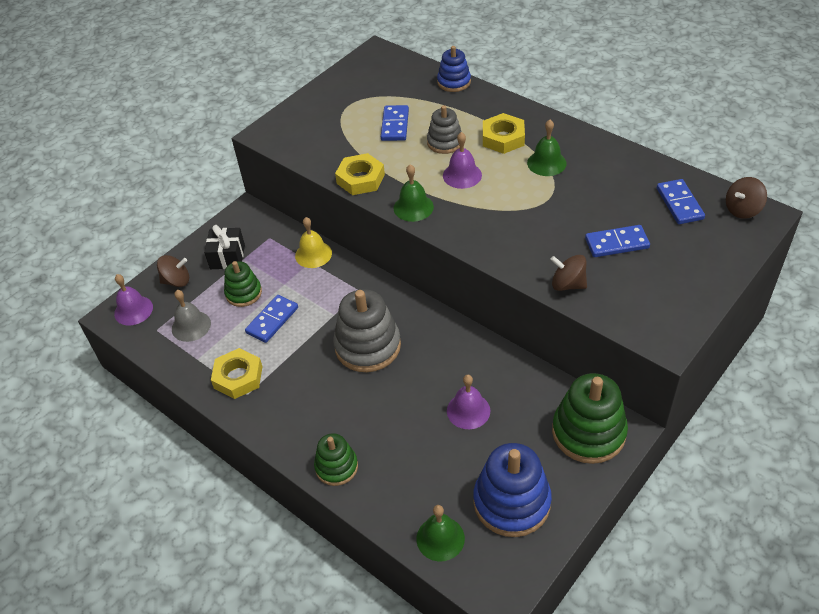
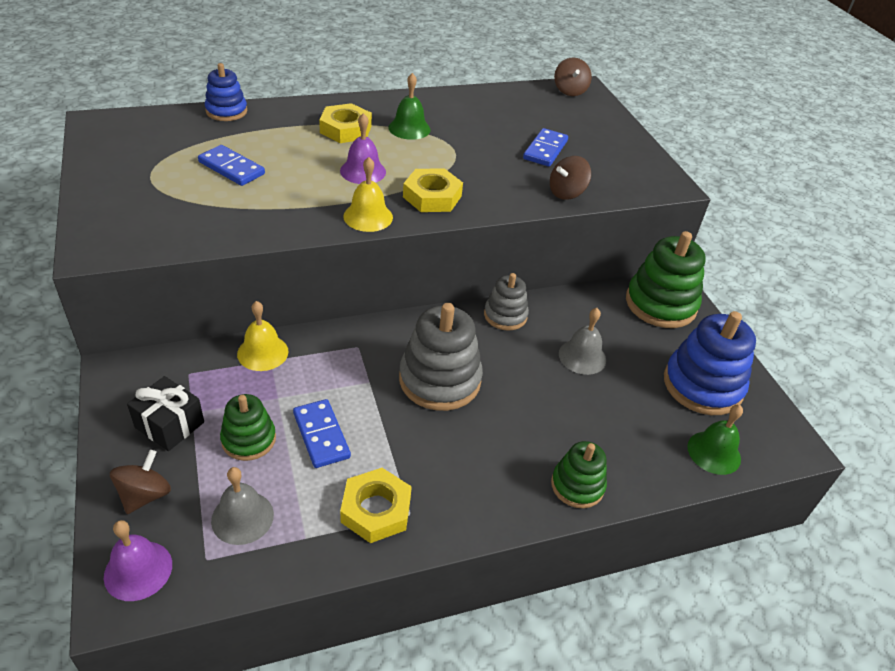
camera: 65 degrees left, 5 degrees down
yellow nut [335,153,385,195] -> yellow nut moved to [403,168,463,212]
green bell [394,164,434,222] -> yellow bell [343,157,393,232]
grey stacking toy [427,105,462,154] -> grey stacking toy moved to [484,273,529,331]
purple bell [447,375,490,429] -> grey bell [559,308,606,375]
blue domino [657,179,705,224] -> none

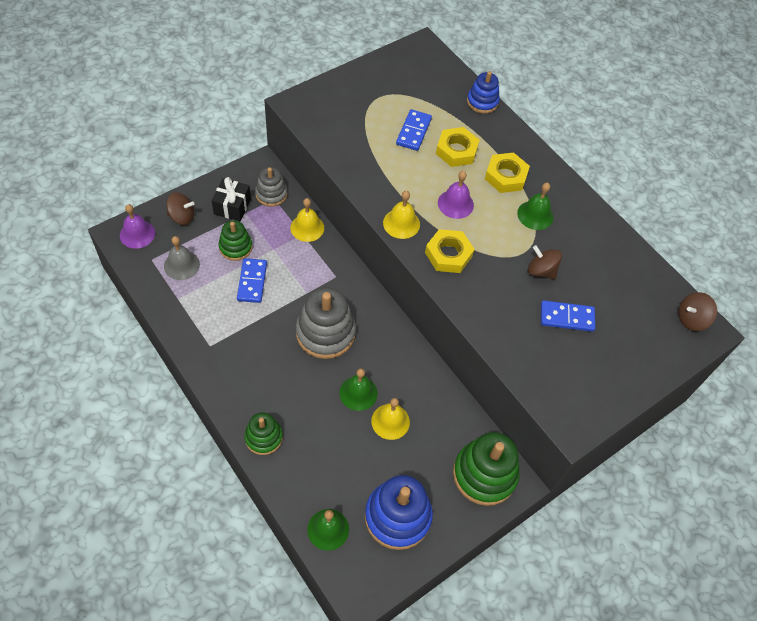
camera: 70 degrees right, 15 degrees up
blue domino [293,399,351,468] -> blue domino turned 45 degrees counterclockwise [237,258,267,303]
yellow nut [340,468,412,543] -> yellow nut moved to [436,127,480,167]
grey stacking toy [484,273,529,331] -> grey stacking toy moved to [255,167,287,207]
brown spinning top [550,156,591,200] -> brown spinning top moved to [528,245,562,279]
grey bell [559,308,606,375] -> yellow bell [371,398,410,440]
none -> green bell [340,368,378,411]

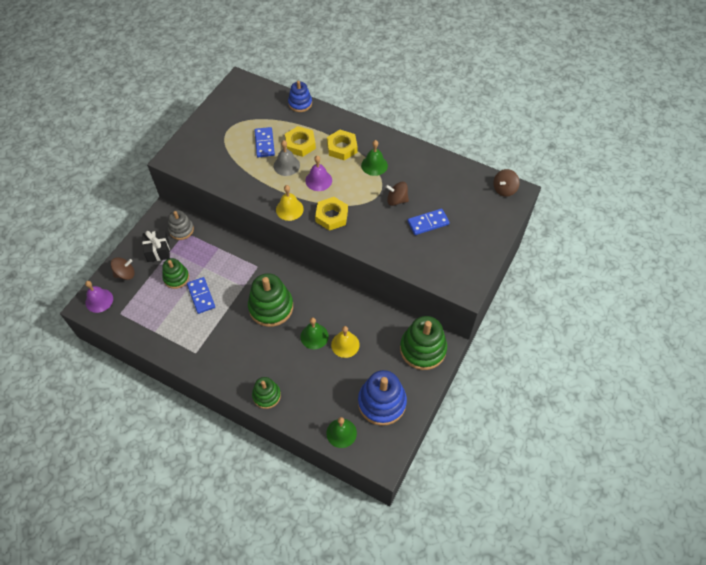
camera: 20 degrees left, 0 degrees up
grey bell [164,236,200,280] -> grey bell moved to [274,140,300,176]
yellow bell [290,198,324,242] -> none
grey stacking toy [296,287,356,359] -> green stacking toy [248,273,293,327]

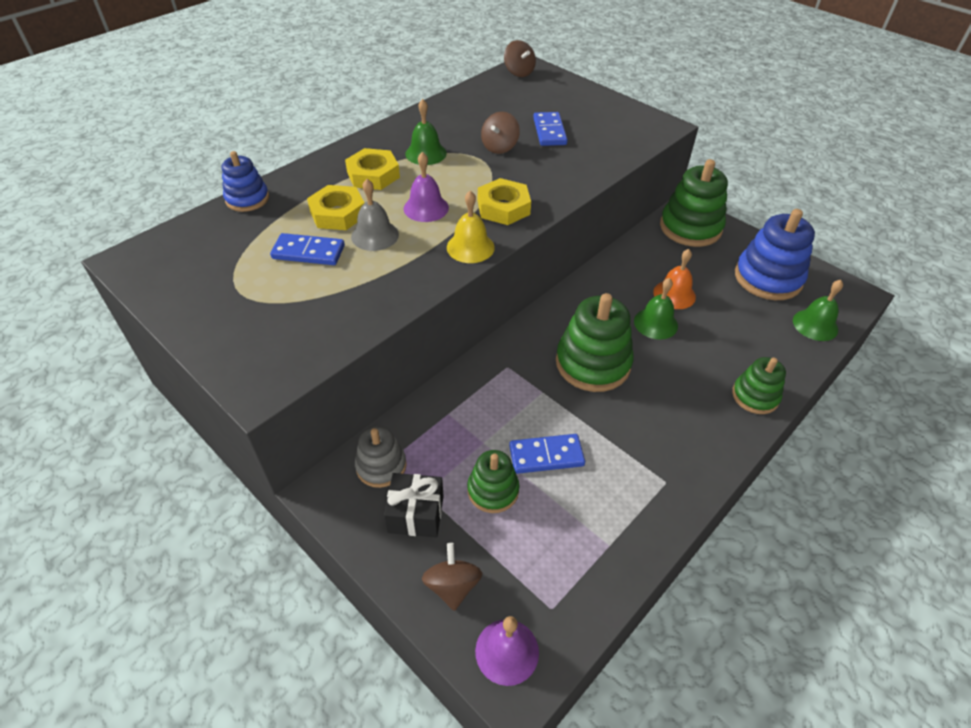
camera: 75 degrees left, 10 degrees down
yellow bell [331,326,360,358] -> orange bell [653,249,696,309]

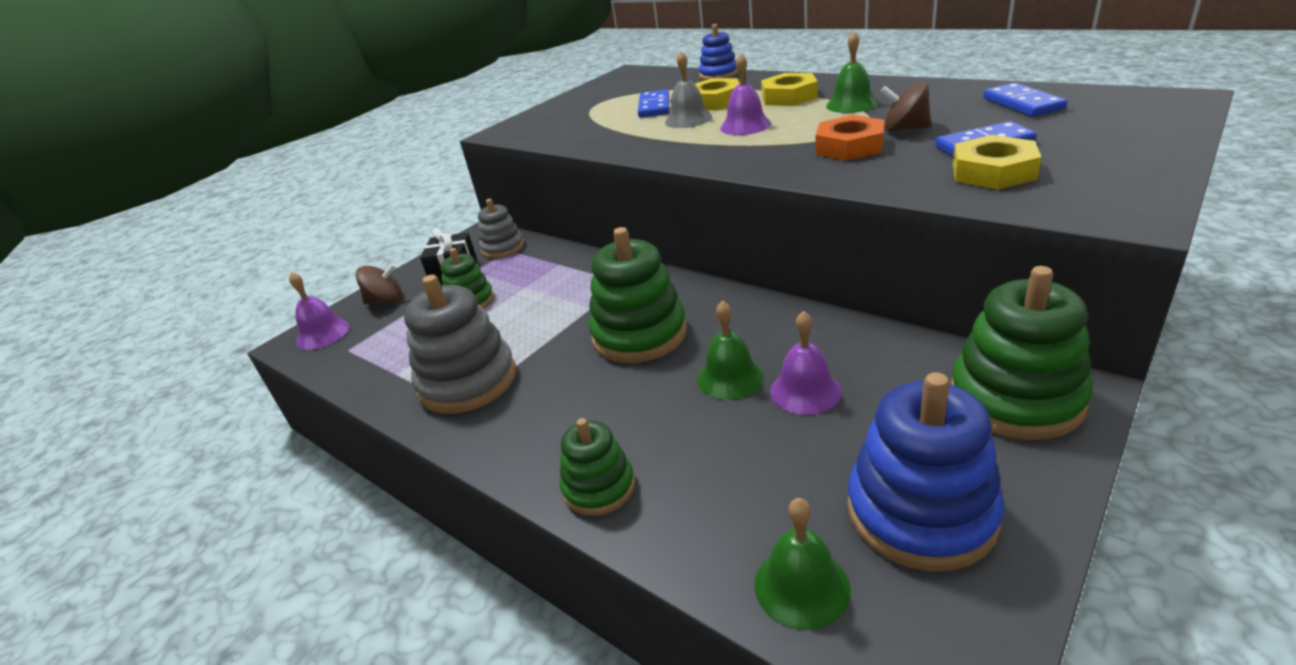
camera: 90 degrees right, 15 degrees down
yellow bell [447,191,495,263] -> none
yellow nut [478,178,531,225] -> yellow nut moved to [953,135,1042,190]
brown spinning top [504,40,536,77] -> none
blue domino [509,434,585,474] -> blue domino moved to [983,83,1067,117]
orange bell [653,249,696,309] -> purple bell [770,311,842,415]
none -> grey stacking toy [404,275,516,414]
none -> orange nut [815,115,885,161]

